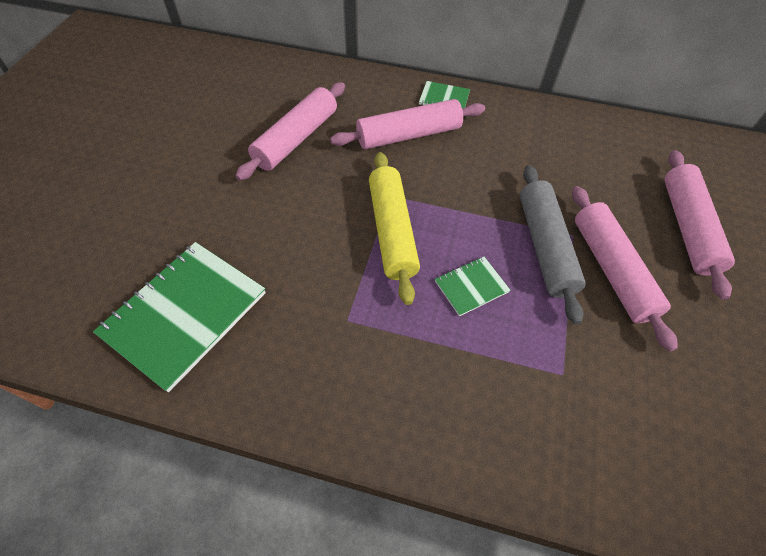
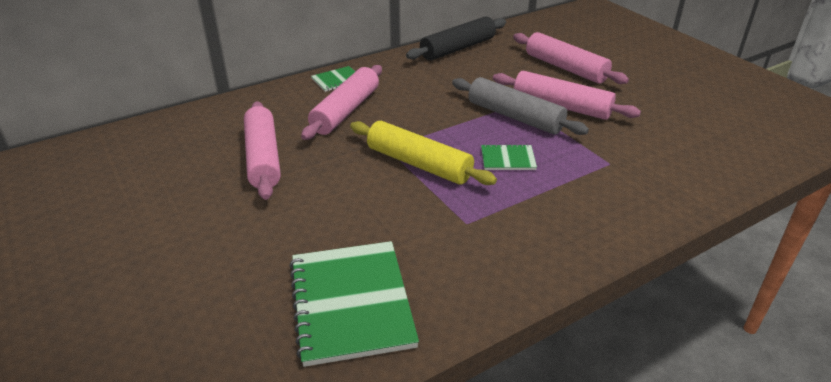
camera: 45 degrees left, 20 degrees down
green notebook [435,257,511,316] -> green notebook turned 75 degrees clockwise [481,144,537,170]
none -> black rolling pin [406,16,506,61]

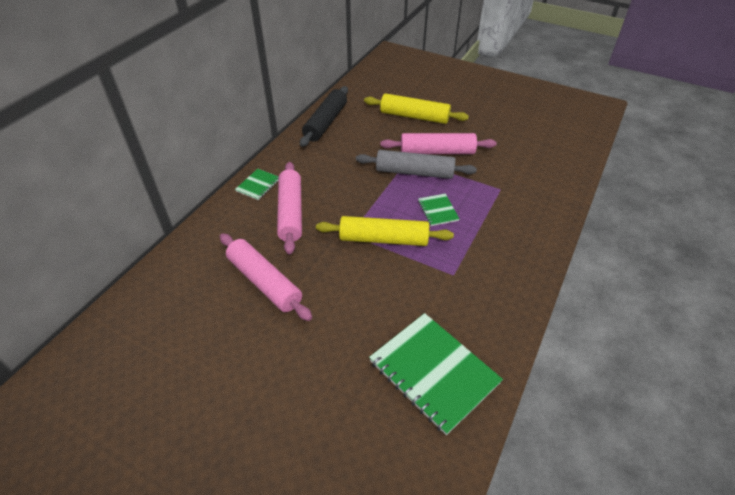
camera: 30 degrees left, 10 degrees up
green notebook [481,144,537,170] -> green notebook turned 75 degrees counterclockwise [418,193,459,226]
pink rolling pin [513,32,629,84] -> yellow rolling pin [364,93,469,124]

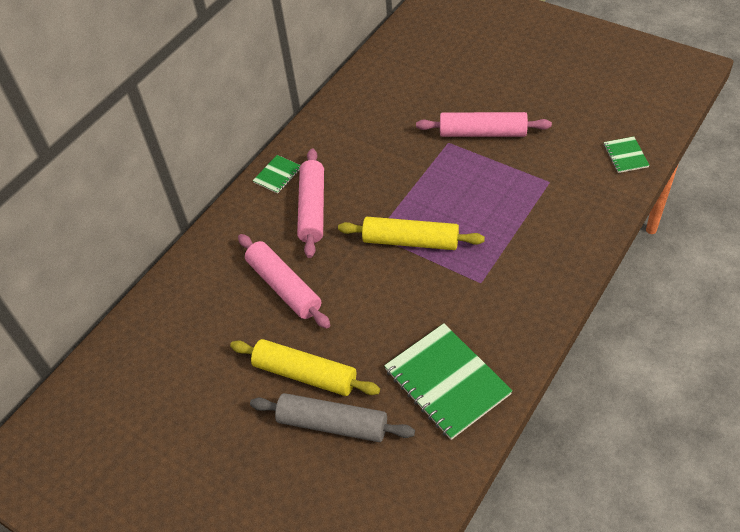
camera: 10 degrees right, 5 degrees up
black rolling pin [300,86,348,147] -> none
grey rolling pin [356,150,477,179] -> grey rolling pin moved to [250,393,415,442]
yellow rolling pin [364,93,469,124] -> yellow rolling pin moved to [230,339,380,396]
green notebook [418,193,459,226] -> green notebook moved to [604,137,650,173]

